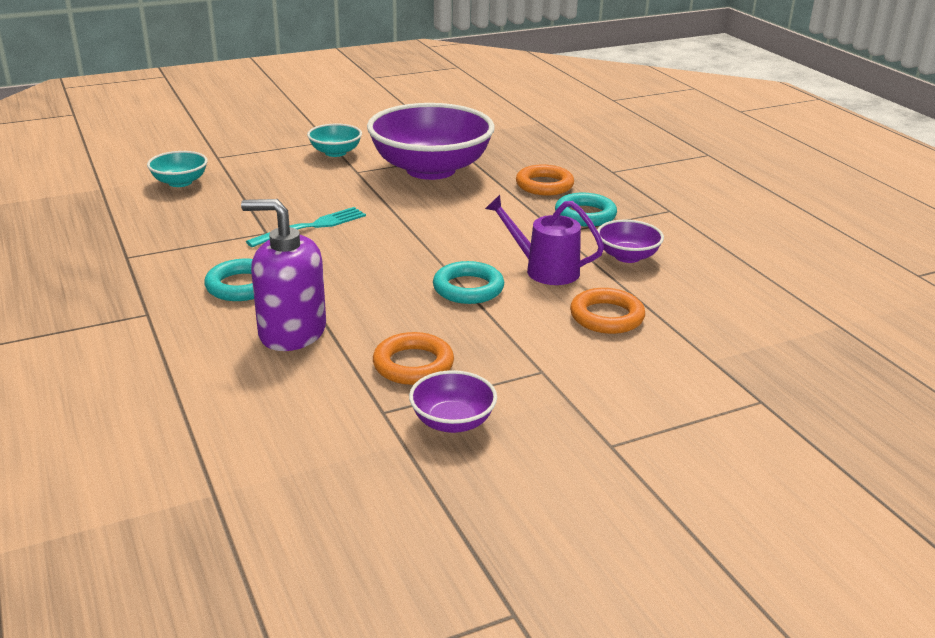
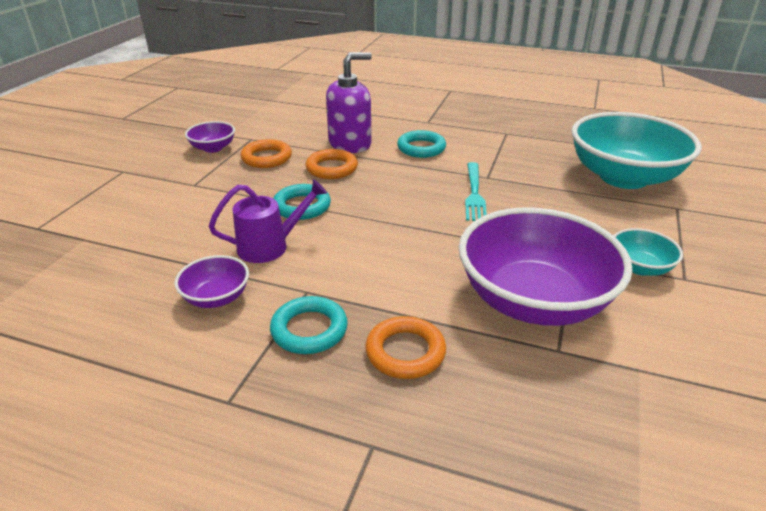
camera: 135 degrees right, 5 degrees up
turquoise bowl [147,151,208,187] -> turquoise bowl [571,112,702,189], size x2.23
orange ring [570,288,645,334] -> orange ring moved to [306,149,358,179]

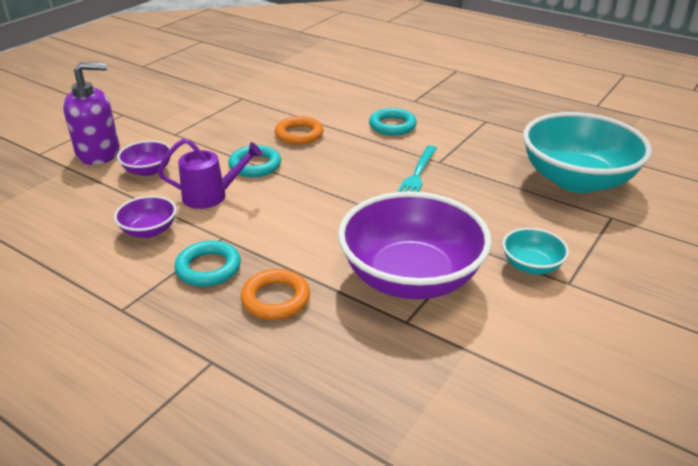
camera: 15 degrees right, 0 degrees up
purple bowl [185,121,235,153] -> purple bowl moved to [117,140,171,176]
orange ring [241,139,292,168] -> none
purple soap dispenser [326,52,372,153] -> purple soap dispenser moved to [63,62,120,165]

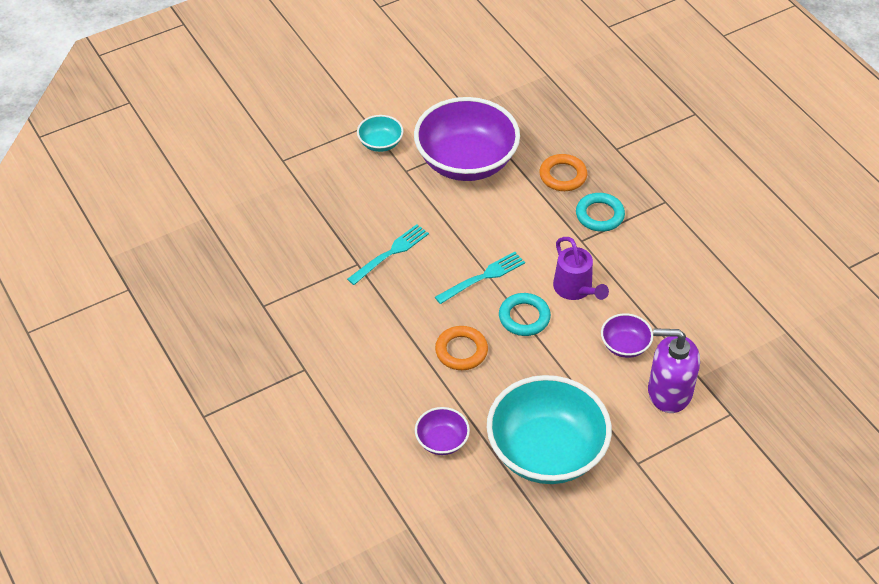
camera: 155 degrees left, 15 degrees up
purple bowl [114,196,177,238] -> purple bowl moved to [415,407,470,455]
purple watering can [158,139,262,209] -> purple watering can turned 135 degrees counterclockwise [553,237,609,300]
turquoise ring [369,108,417,135] -> none
turquoise bowl [523,112,652,193] -> turquoise bowl moved to [487,375,612,484]
none -> turquoise fork [435,252,525,304]

